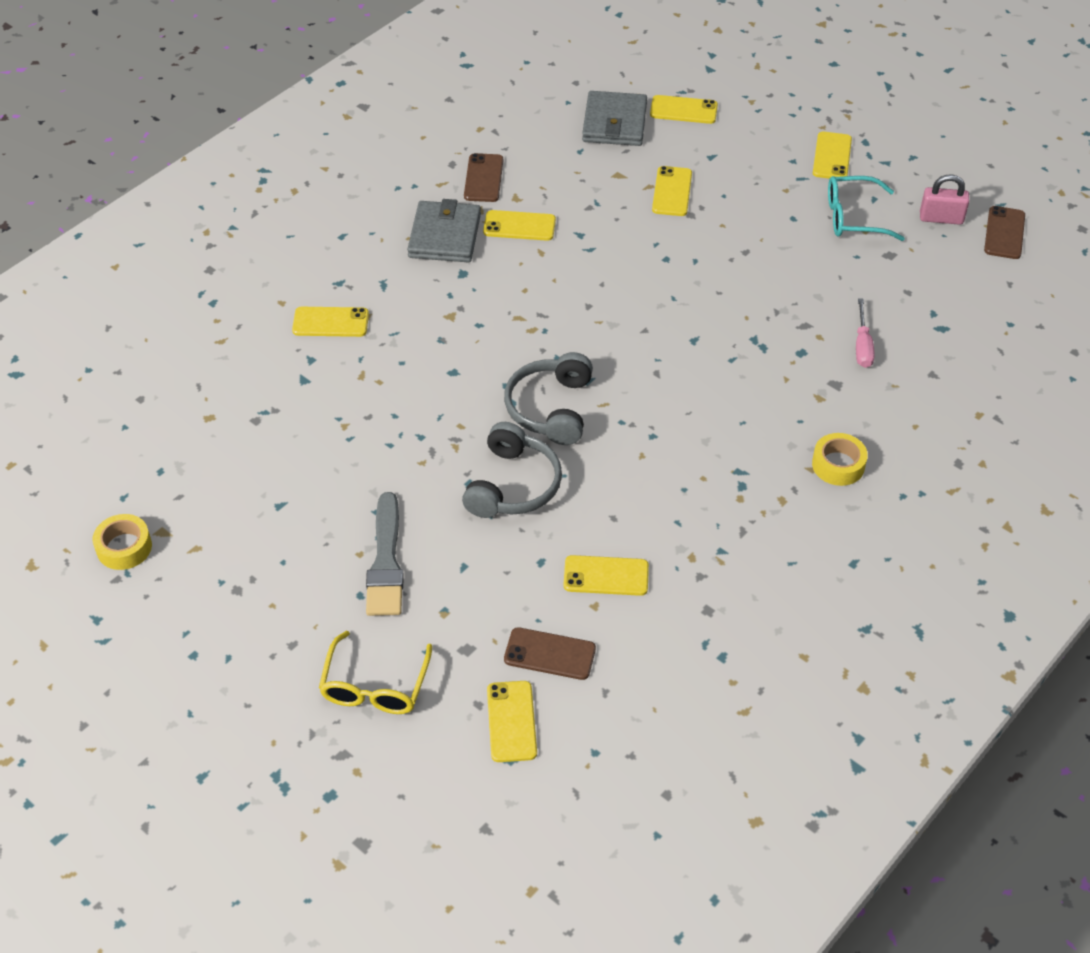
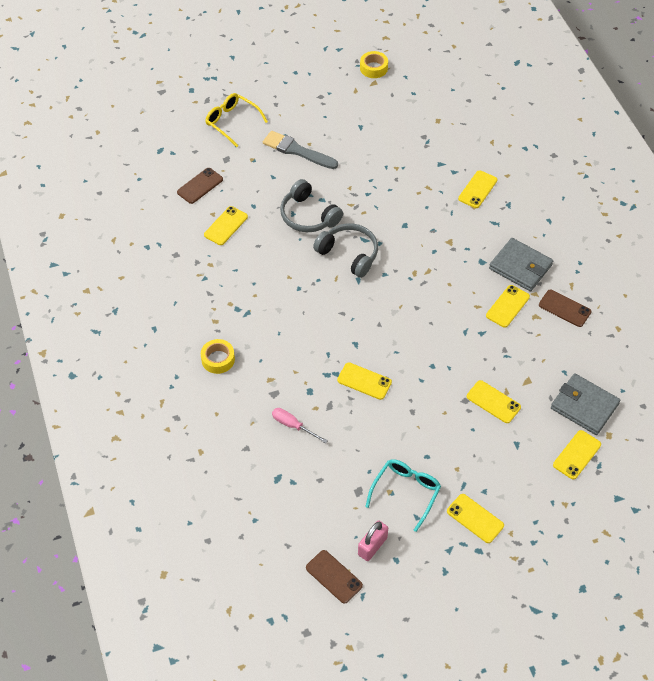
camera: 120 degrees right, 5 degrees up
yellow phone [487,681,537,762] -> yellow phone moved to [337,362,392,400]

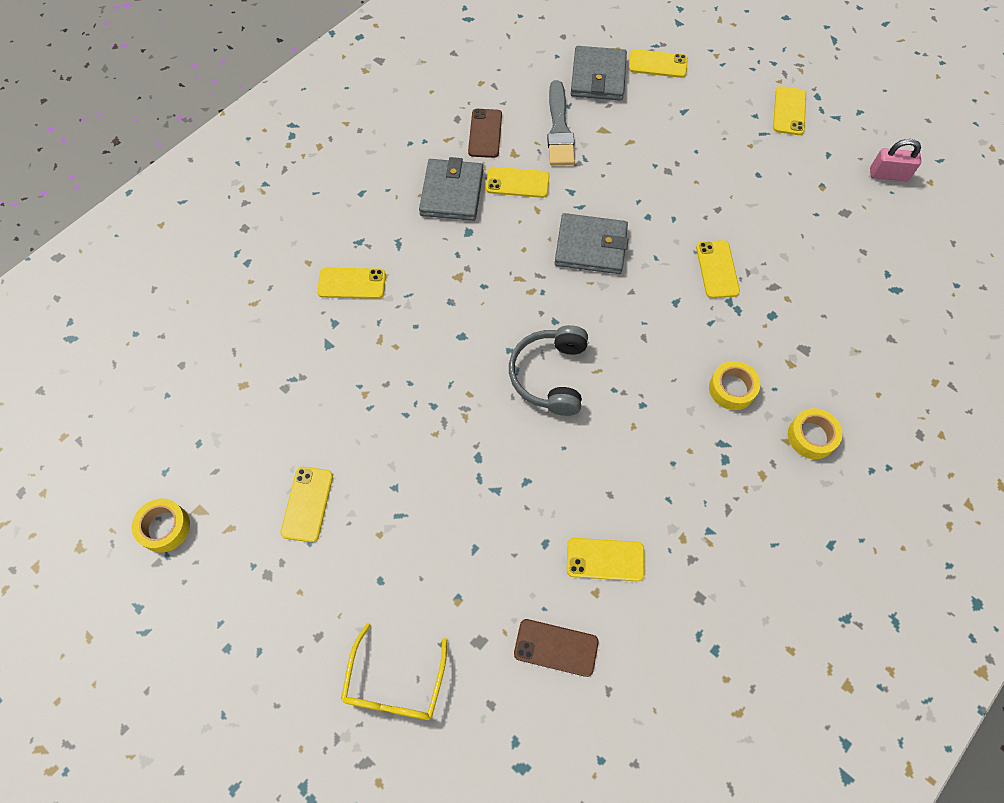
camera: 120 degrees left, 10 degrees up
grey brush [263,131,338,169] -> grey brush moved to [547,80,575,165]
pink screwdriver [272,408,328,443] -> none
grey headphones [280,179,343,232] -> none
brown phone [306,550,363,604] -> none
turquoise glasses [365,459,441,532] -> none
yellow phone [467,380,521,423] -> yellow phone moved to [280,467,333,542]
none -> grey wallet [555,213,628,274]
none -> yellow tape [709,361,760,410]

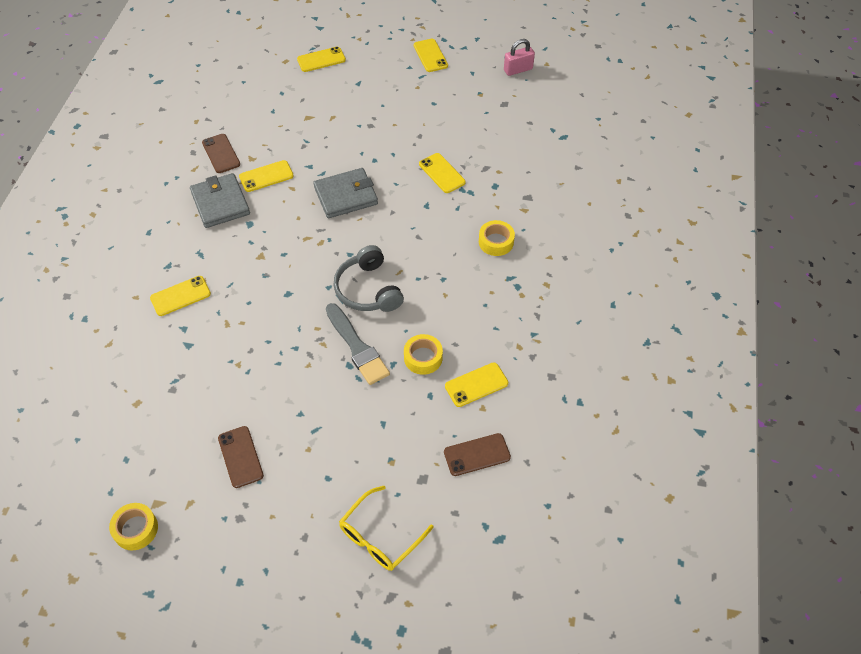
camera: 30 degrees left, 10 degrees down
yellow phone [280,467,333,542] -> brown phone [218,426,264,488]
yellow glasses [341,623,447,720] -> yellow glasses turned 60 degrees clockwise [339,486,434,571]
grey brush [547,80,575,165] -> grey brush moved to [326,303,390,385]
grey wallet [571,46,627,101] -> none
yellow tape [788,408,842,459] -> yellow tape moved to [404,334,443,375]

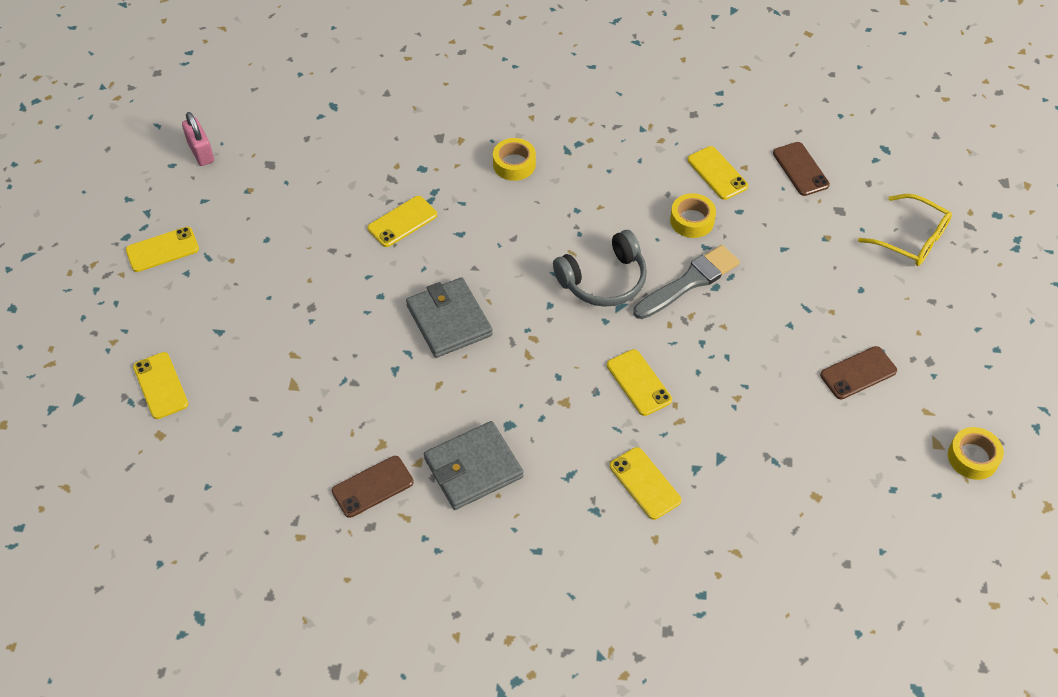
camera: 95 degrees left, 0 degrees up
yellow phone [239,160,294,192] -> yellow phone moved to [607,349,672,416]

